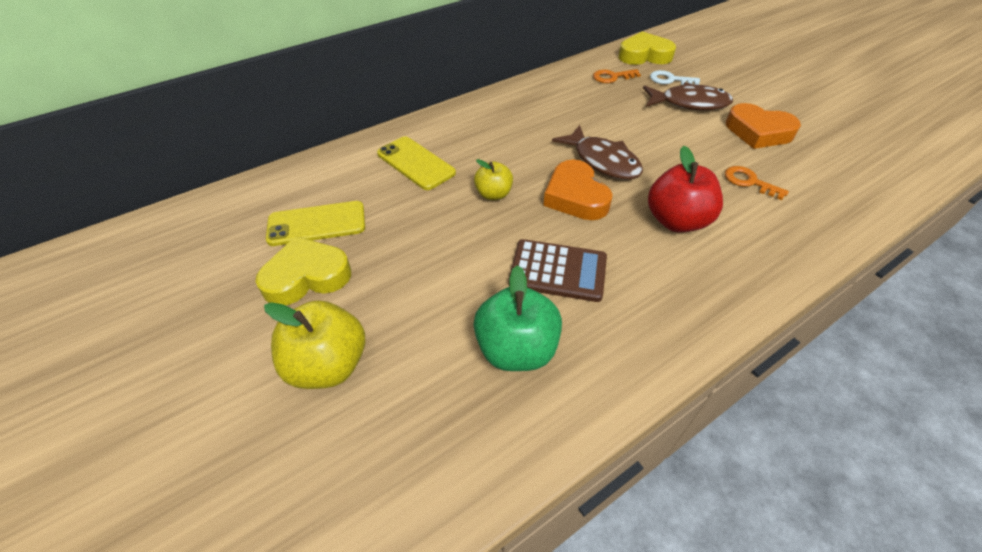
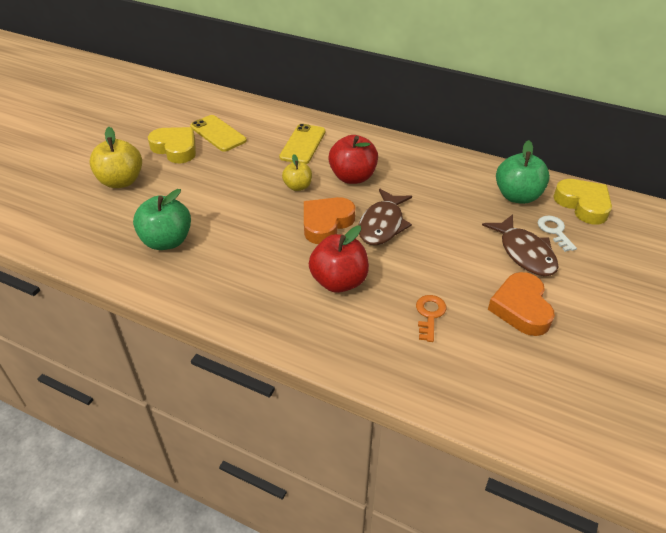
camera: 60 degrees right, 5 degrees down
brown calculator [508,239,607,302] -> none
orange key [593,69,641,83] -> green apple [496,140,550,204]
none -> red apple [328,135,378,184]

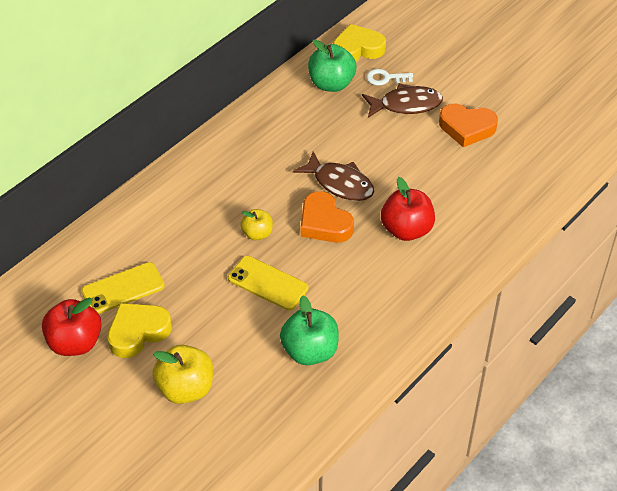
camera: 75 degrees left, 5 degrees up
yellow phone [279,124,326,164] -> yellow phone moved to [228,256,309,310]
red apple [328,135,378,184] -> red apple moved to [42,298,102,356]
orange key [416,295,446,342] -> none

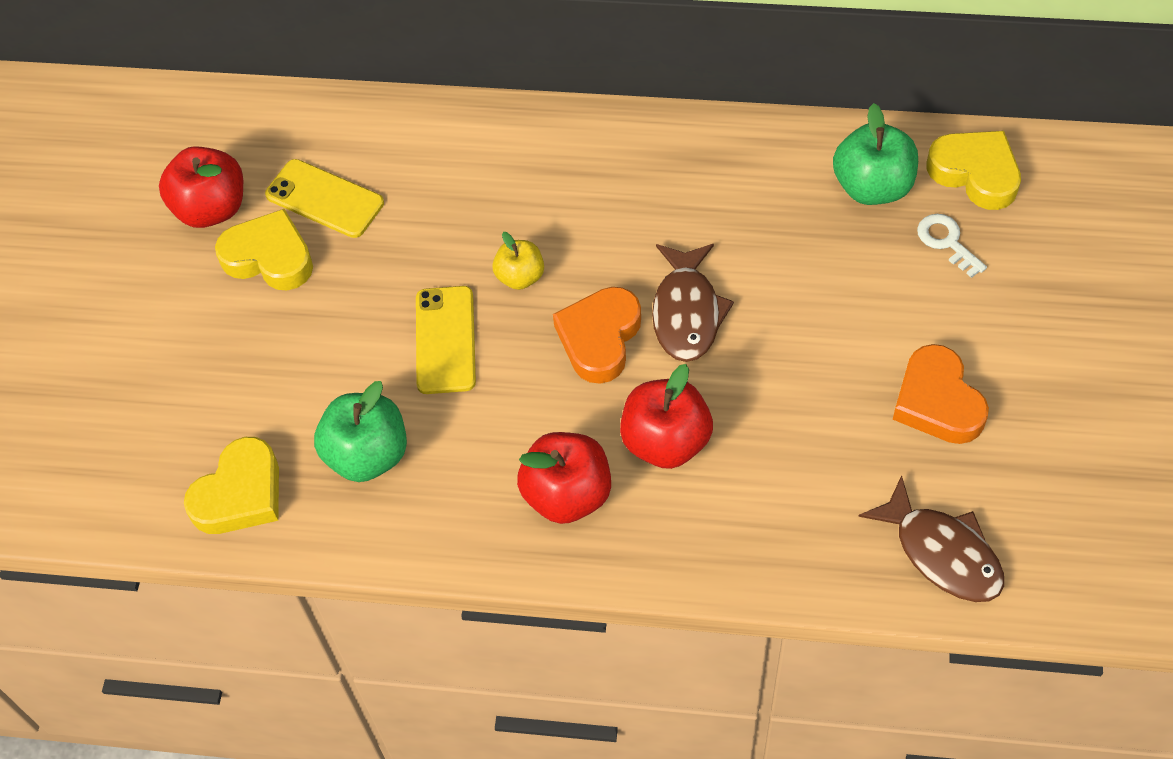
camera: 60 degrees right, 10 degrees up
yellow apple [153,345,213,404] -> none
brown fish [362,83,443,118] -> brown fish moved to [858,475,1004,602]
none -> yellow heart [184,437,279,534]
none -> red apple [517,432,611,524]

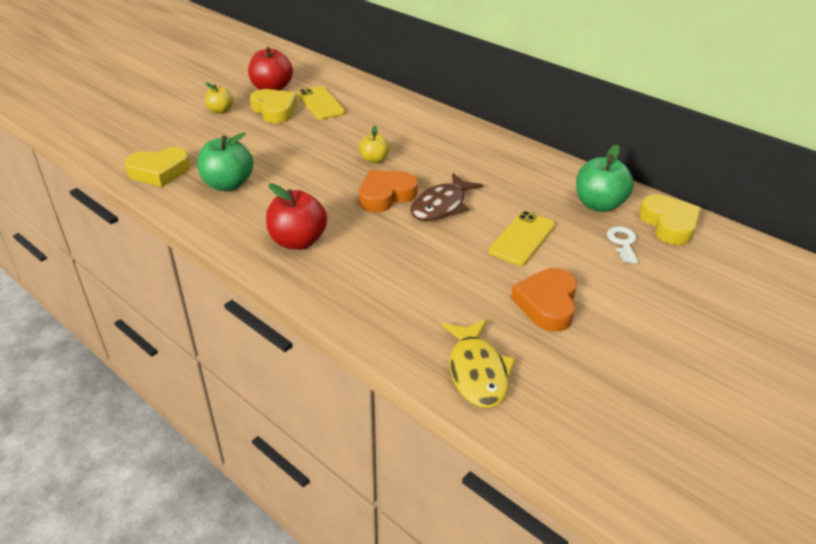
camera: 30 degrees right, 20 degrees down
yellow phone [416,286,476,394] -> yellow phone moved to [489,211,555,266]
red apple [620,364,713,469] -> none
brown fish [858,475,1004,602] -> yellow fish [441,319,515,408]
none -> yellow apple [205,83,234,114]

